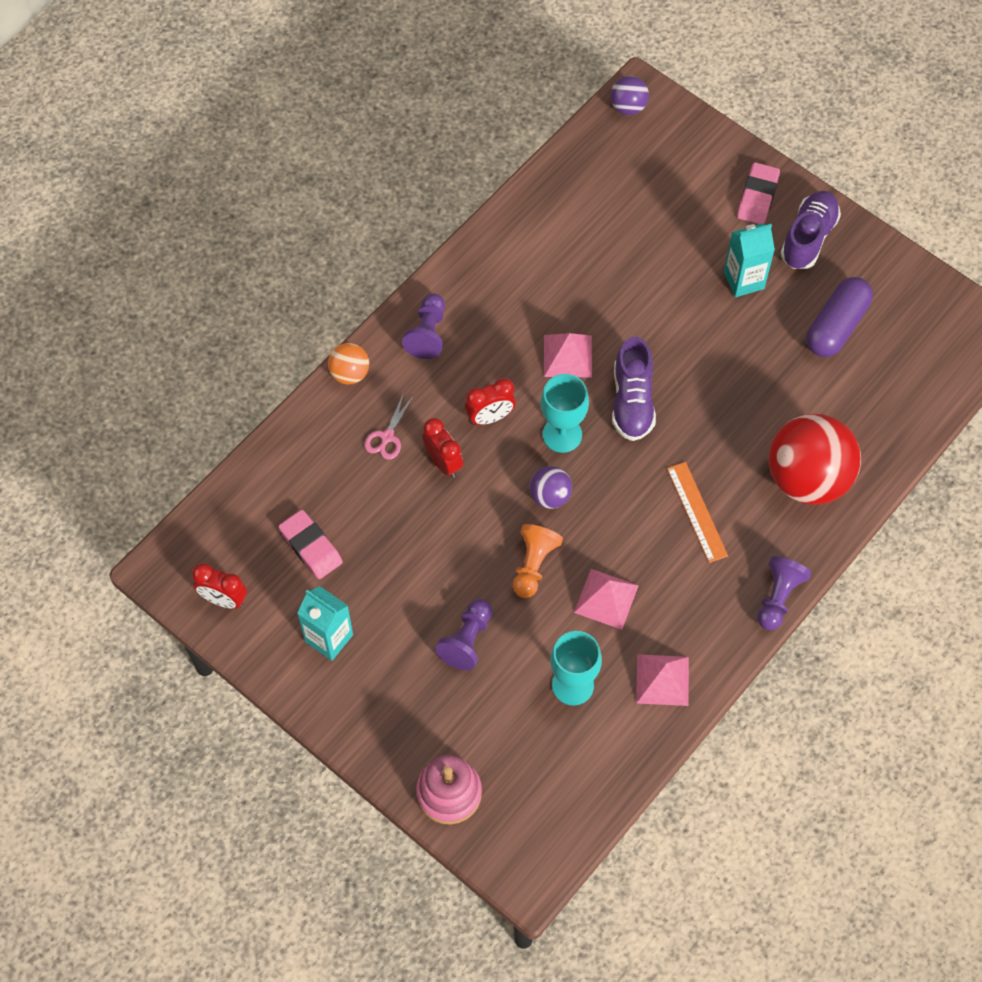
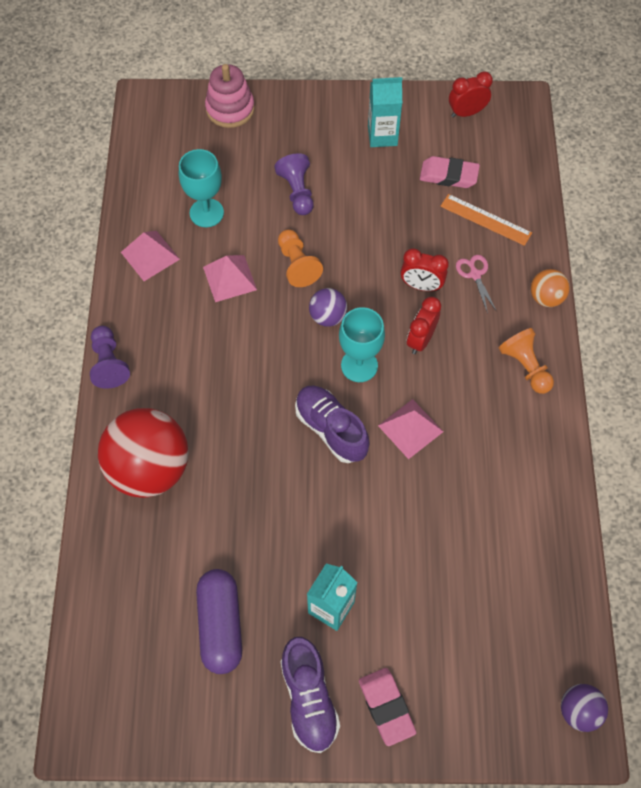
camera: 140 degrees right, 0 degrees up
purple pawn [402,293,445,359] -> orange pawn [499,328,554,394]
orange ruler [667,462,728,563] -> orange ruler moved to [440,194,532,246]

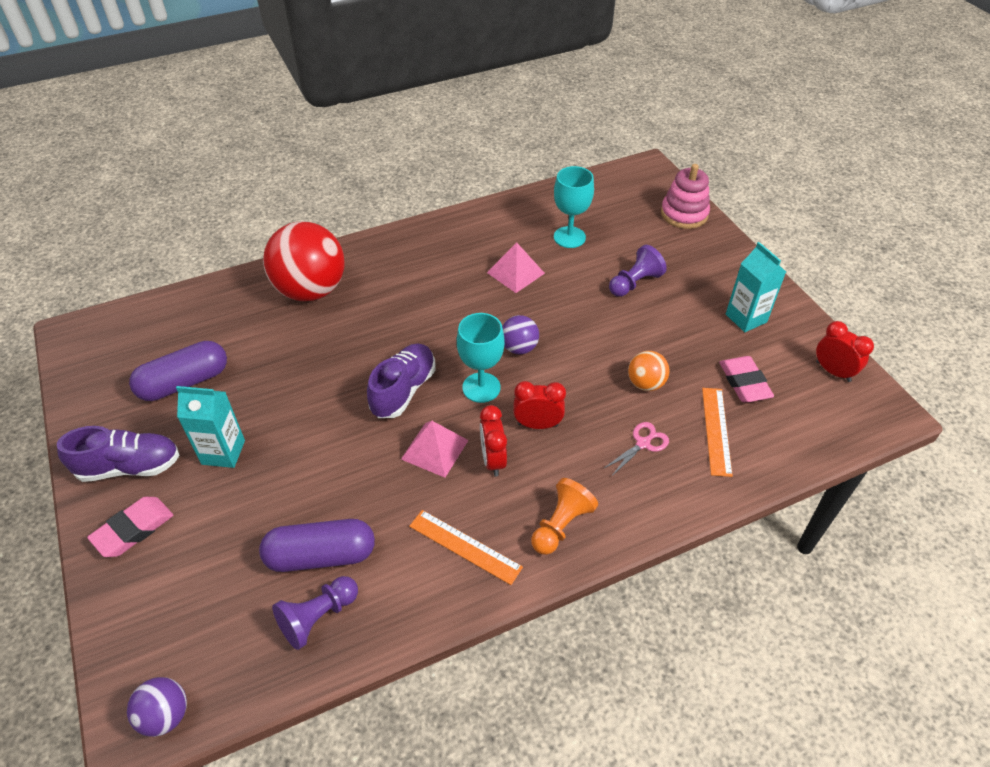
camera: 65 degrees right, 15 degrees down
purple pawn [90,326,130,389] -> purple pawn moved to [272,576,358,650]
pink pyramid [121,231,180,281] -> none
orange pawn [278,229,323,287] -> none
purple shoe [281,637,340,753] -> purple shoe turned 150 degrees counterclockwise [57,426,179,482]
red clock [401,248,449,291] -> red clock moved to [480,405,507,477]
orange ball [531,269,570,307] -> orange ball moved to [628,351,669,391]
none -> purple capsule [259,519,375,572]
none -> orange ruler [409,510,523,585]

